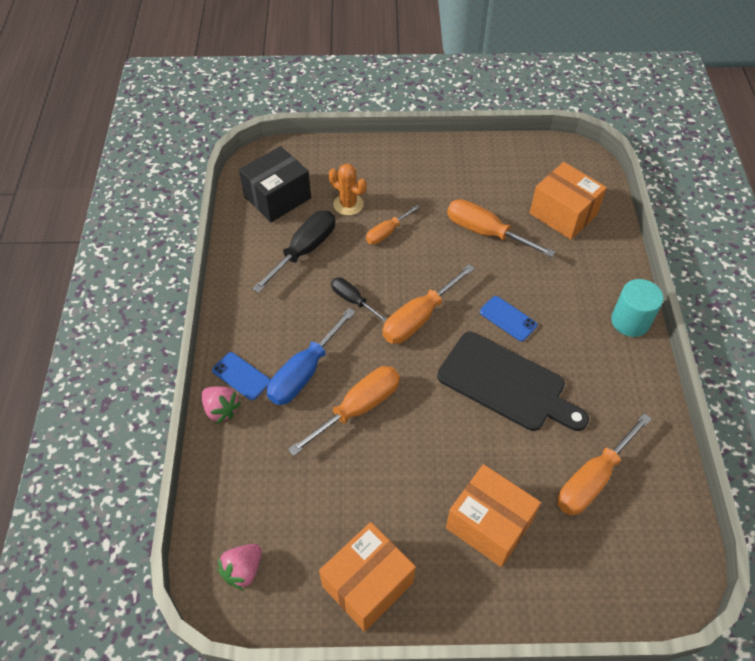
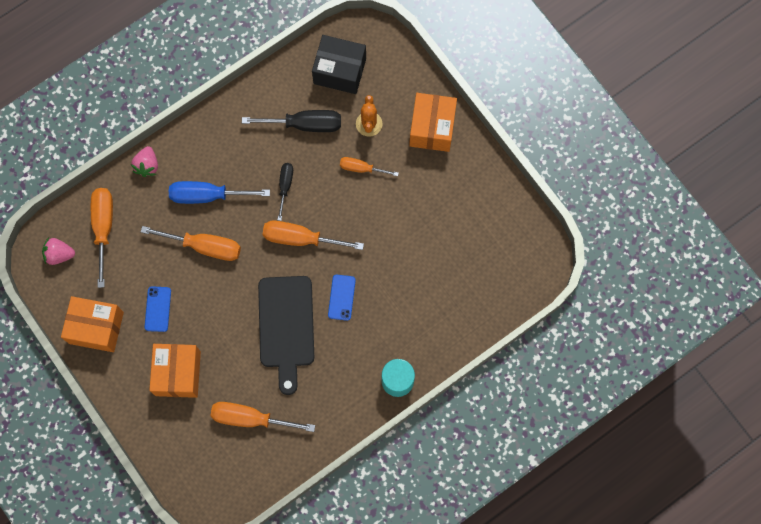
camera: 55 degrees right, 20 degrees up
blue phone [212,352,270,400] -> blue phone moved to [145,286,171,332]
orange screwdriver [447,199,555,257] -> orange screwdriver moved to [91,188,113,288]
orange box [530,162,607,240] -> orange box moved to [409,93,457,152]

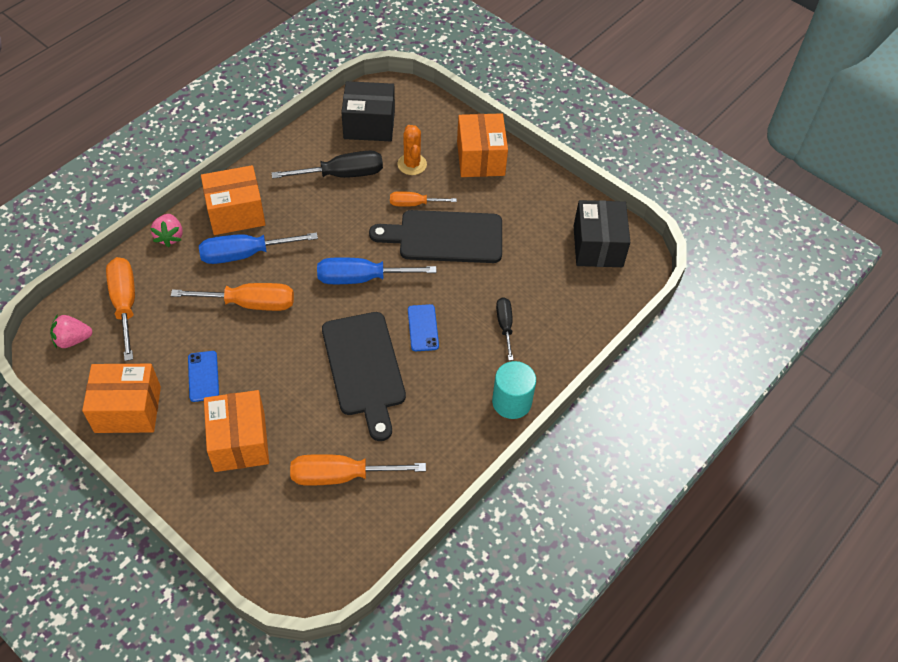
camera: 15 degrees left, 20 degrees down
orange screwdriver [263,221,364,250] -> blue screwdriver [317,257,437,284]
black screwdriver [277,163,293,221] -> black screwdriver moved to [496,297,513,361]
none -> orange box [201,165,266,235]
none -> black cutting board [369,210,502,263]
none -> black box [574,200,630,267]

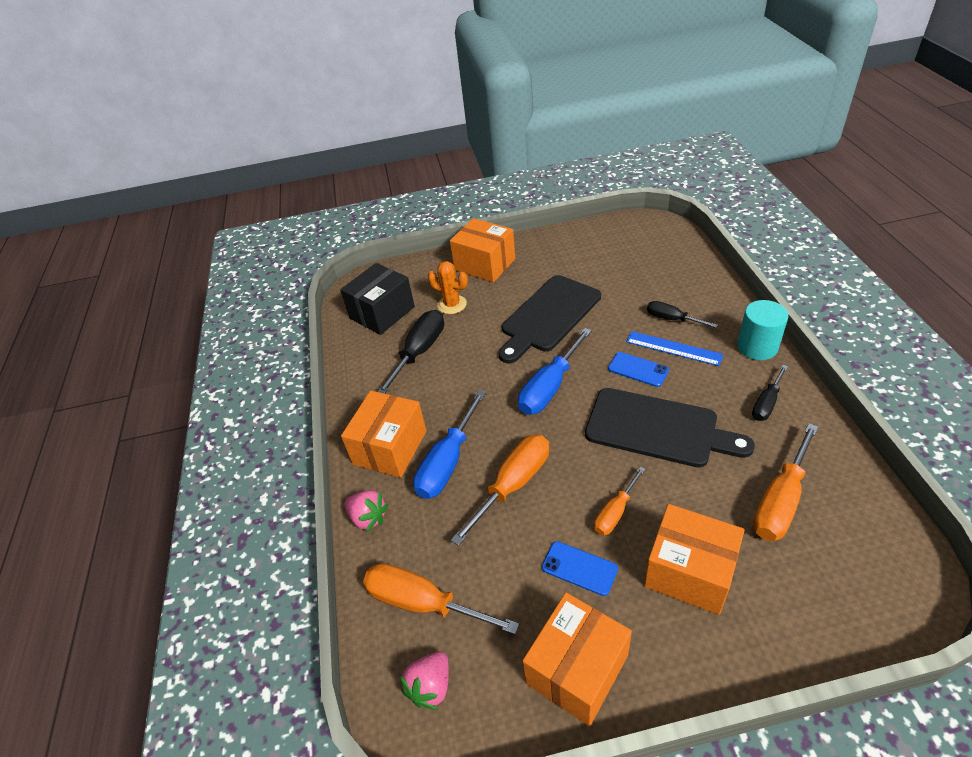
camera: 45 degrees left, 10 degrees down
orange screwdriver [390,191,457,207] -> orange screwdriver moved to [594,467,645,536]
black box [574,200,630,267] -> none
none -> blue ruler [626,331,724,366]
none -> black screwdriver [752,365,788,421]

